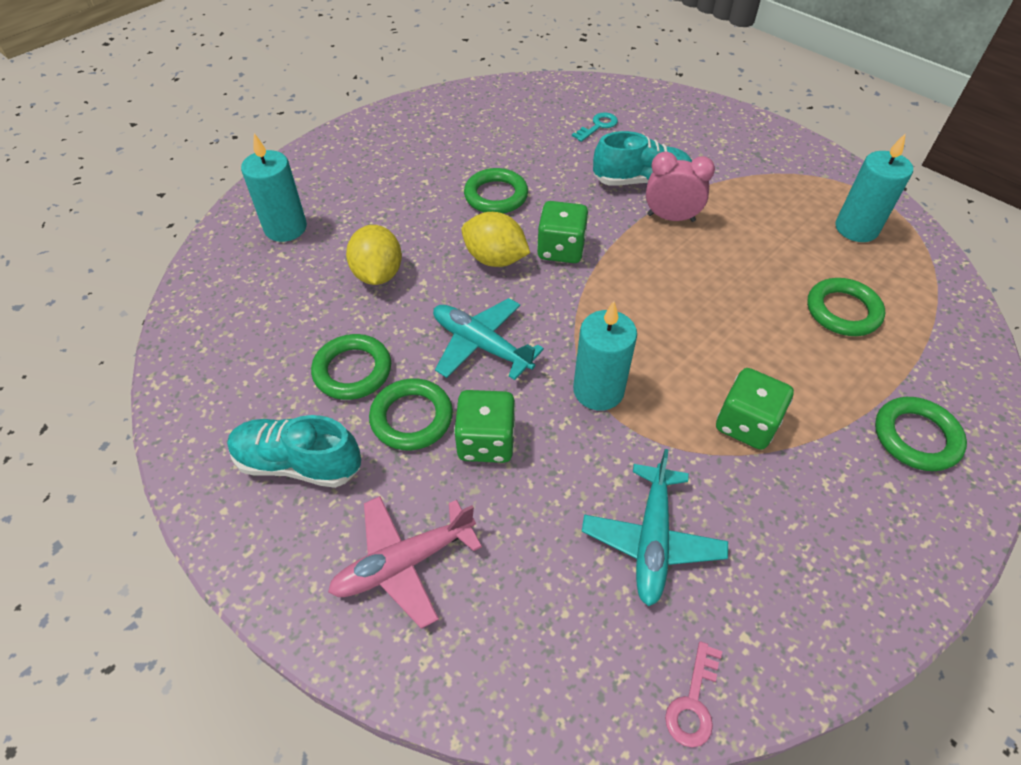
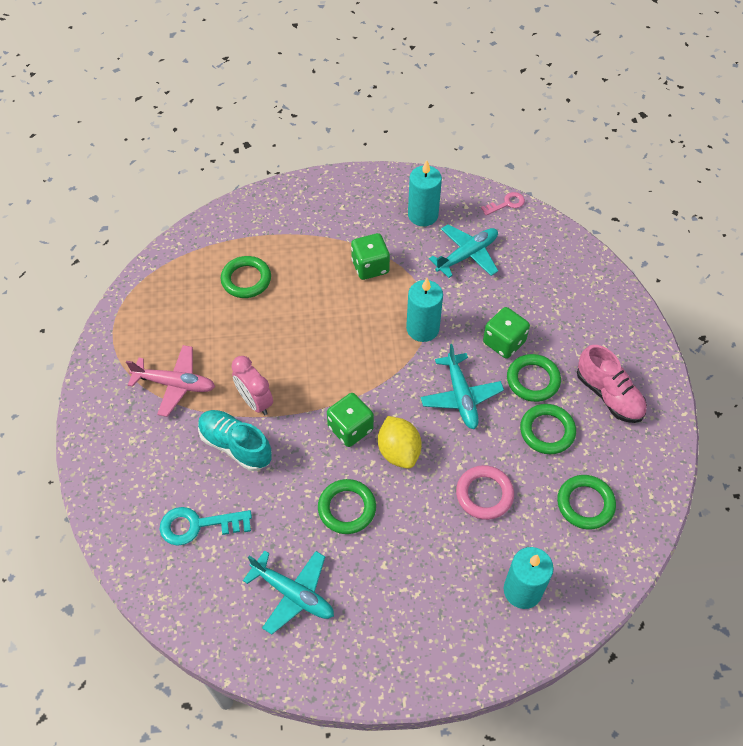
camera: 140 degrees left, 5 degrees up
turquoise shoe [227,415,361,488] -> pink shoe [577,345,647,423]
pink plane [328,496,482,629] -> pink plane moved to [126,345,215,417]
yellow lemon [346,225,402,285] -> pink ring [456,465,514,520]
turquoise key [572,112,618,142] -> turquoise key [160,507,252,546], size x1.61
turquoise candle [836,133,913,242] -> turquoise candle moved to [408,160,442,226]
green ring [875,397,967,471] -> green ring moved to [557,475,616,530]
none -> turquoise plane [243,550,334,634]

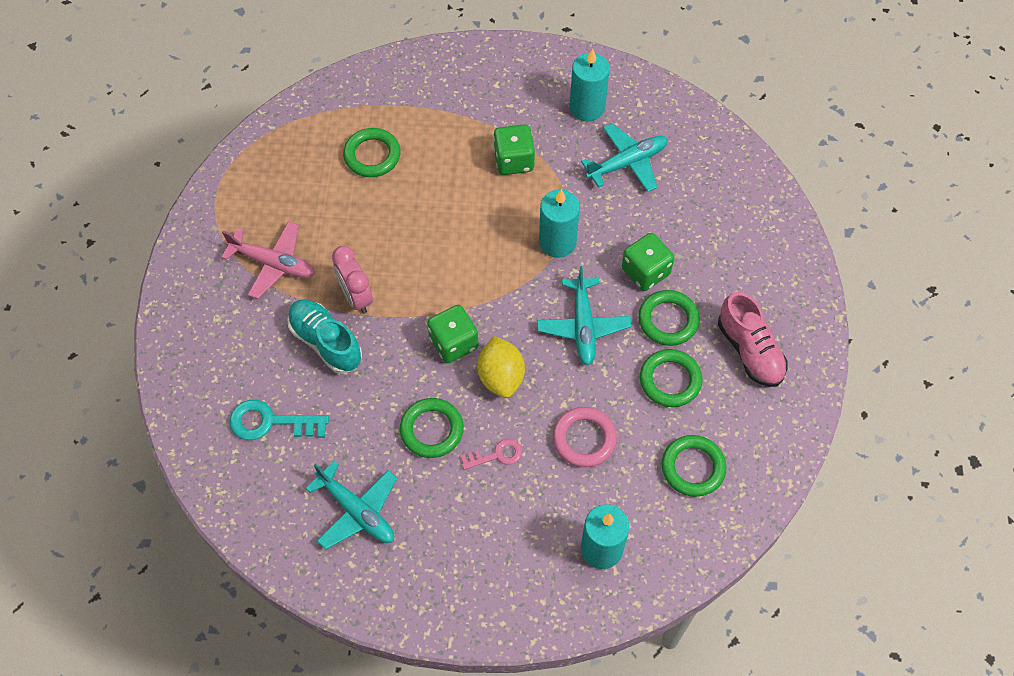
camera: 10 degrees right, 5 degrees up
pink key [481,192,525,215] -> pink key moved to [461,439,522,470]

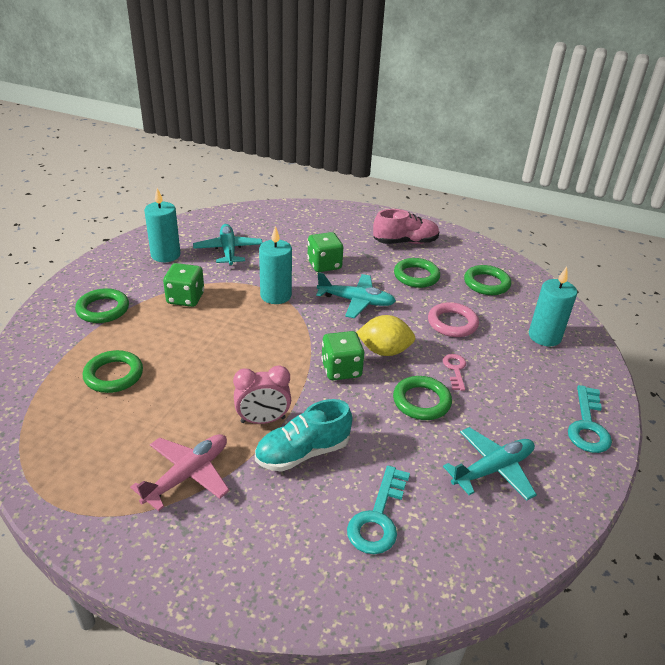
camera: 75 degrees left, 25 degrees down
green ring [638,290,700,346] -> green ring moved to [75,288,129,323]
none -> turquoise key [568,385,612,453]

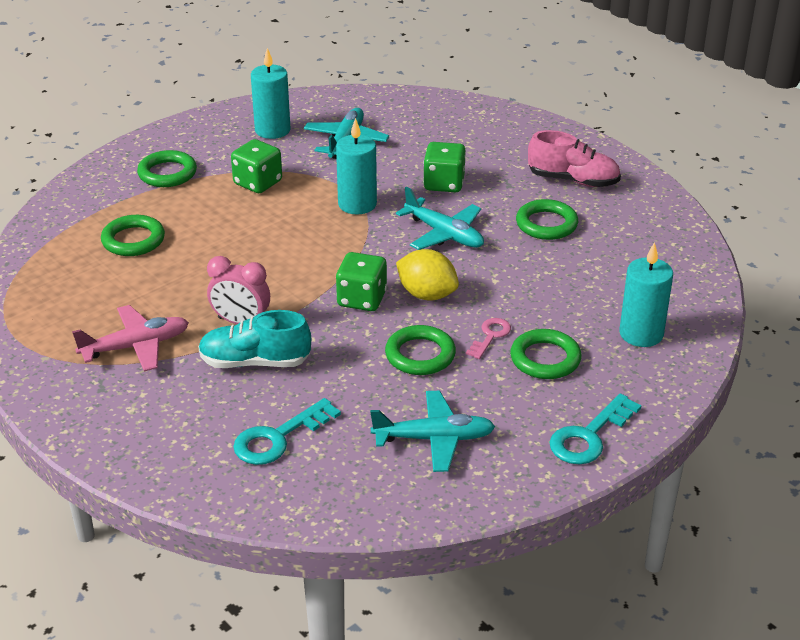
camera: 30 degrees right, 0 degrees up
pink ring [428,302,479,337] -> none
green ring [464,265,511,295] -> green ring moved to [510,329,582,379]

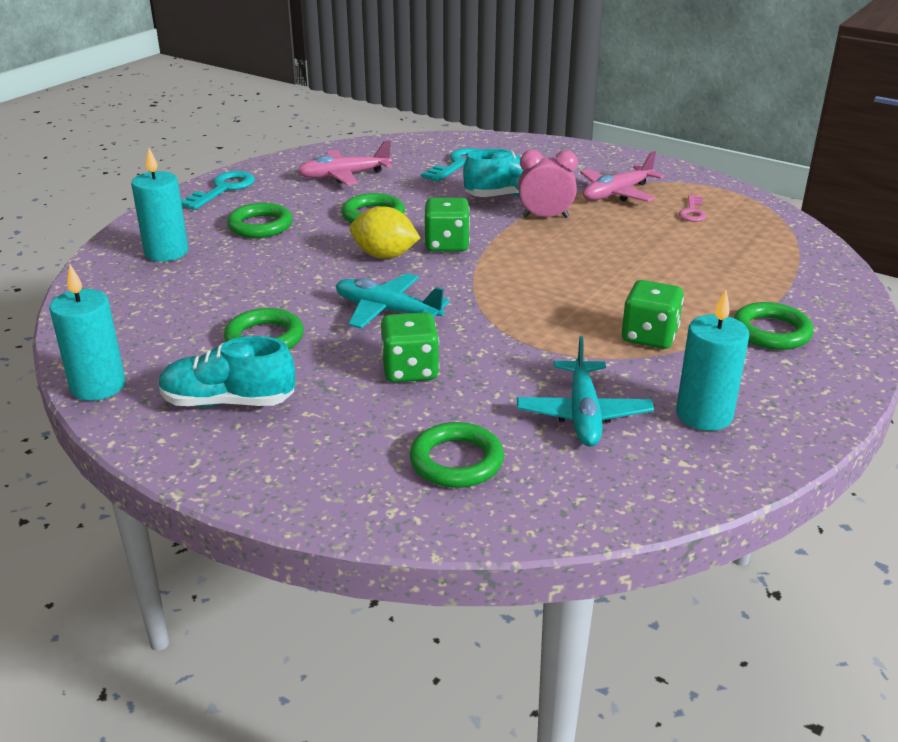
camera: 165 degrees right, 5 degrees down
green ring [101,215,165,256] -> green ring moved to [410,422,504,488]
turquoise candle [336,118,377,215] -> turquoise candle moved to [49,265,126,401]
turquoise plane [370,391,495,472] -> pink plane [298,141,392,185]
pink key [466,318,511,359] -> pink key moved to [679,195,706,222]
pink shoe [528,130,621,187] -> turquoise shoe [159,336,295,407]

